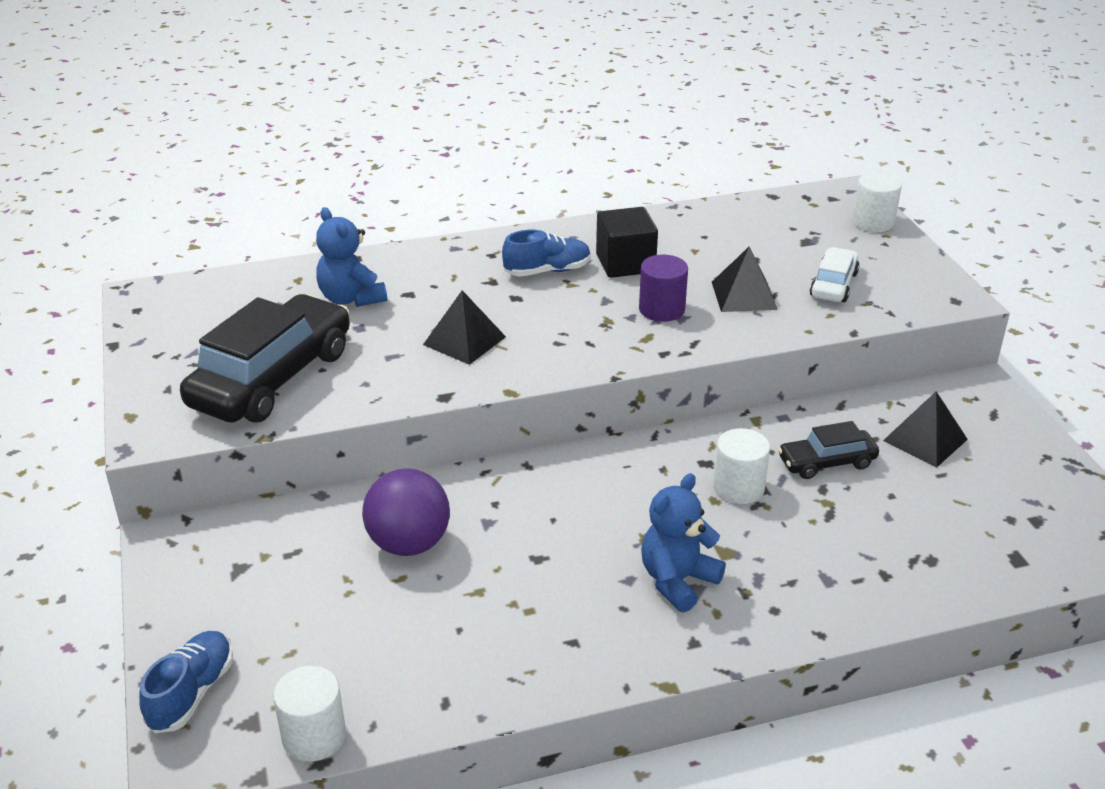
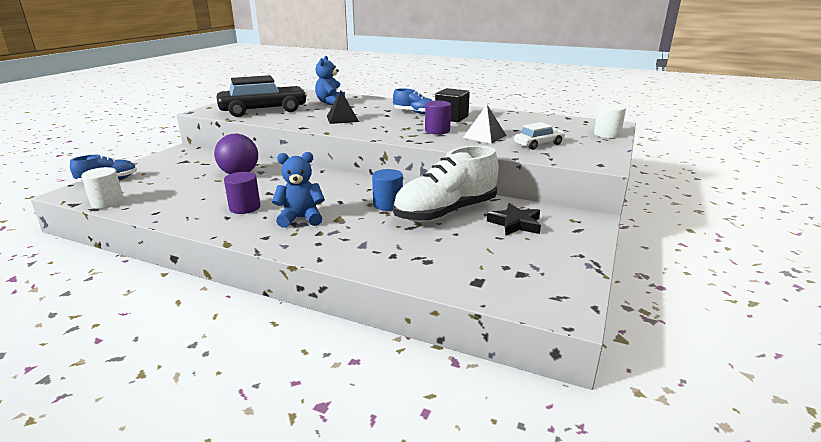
camera: 40 degrees right, 10 degrees down
white cylinder [713,428,770,504] -> blue cylinder [372,169,403,211]
black car [778,421,879,479] -> white shoe [393,145,499,222]
black pyramid [883,391,968,468] -> black star [487,203,541,236]
none -> purple cylinder [224,172,260,214]

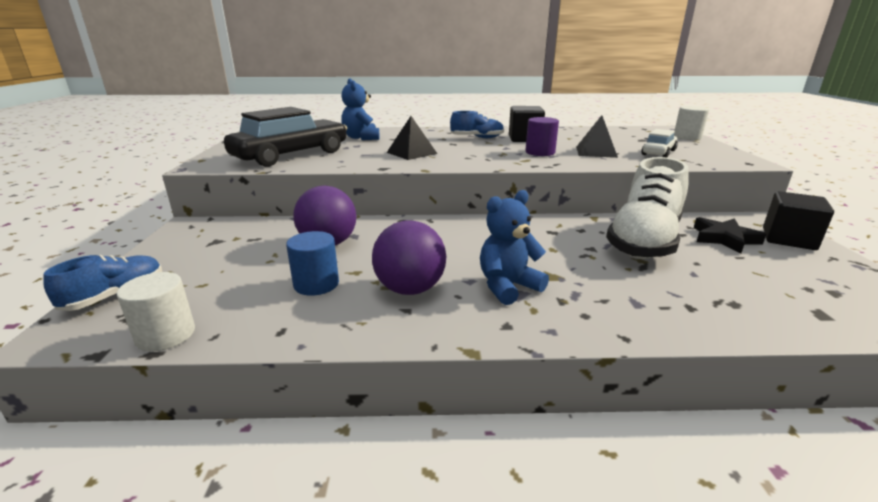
camera: 25 degrees left, 0 degrees up
purple cylinder [224,172,260,214] -> purple ball [372,220,446,295]
blue cylinder [372,169,403,211] -> blue cylinder moved to [286,231,339,296]
none -> black cube [763,191,834,250]

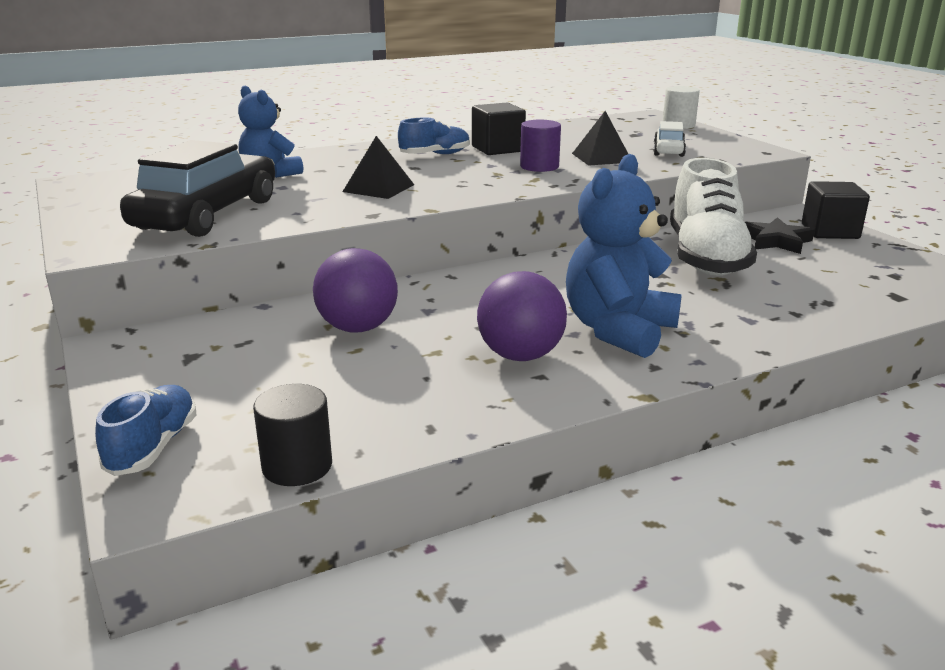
camera: 25 degrees left, 0 degrees up
white cylinder [117,272,195,351] -> black cylinder [253,384,332,486]
blue cylinder [286,231,339,296] -> none
blue teddy bear [480,190,549,305] -> blue teddy bear [566,154,682,358], size x1.52

